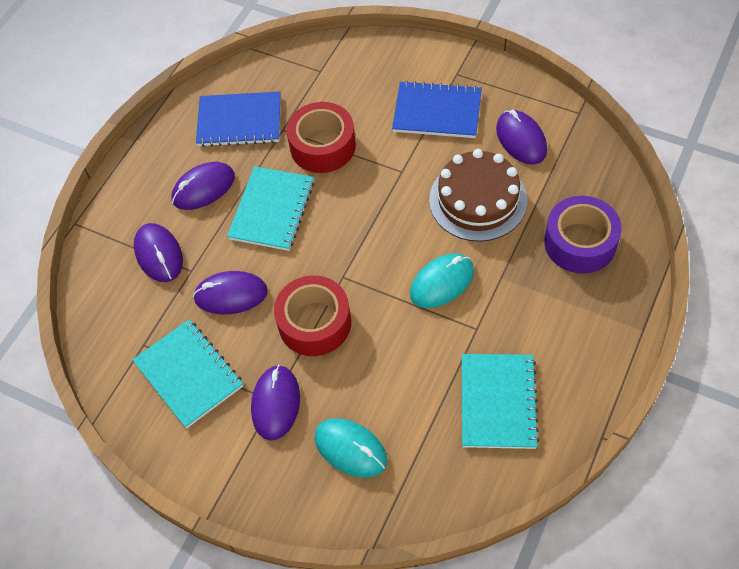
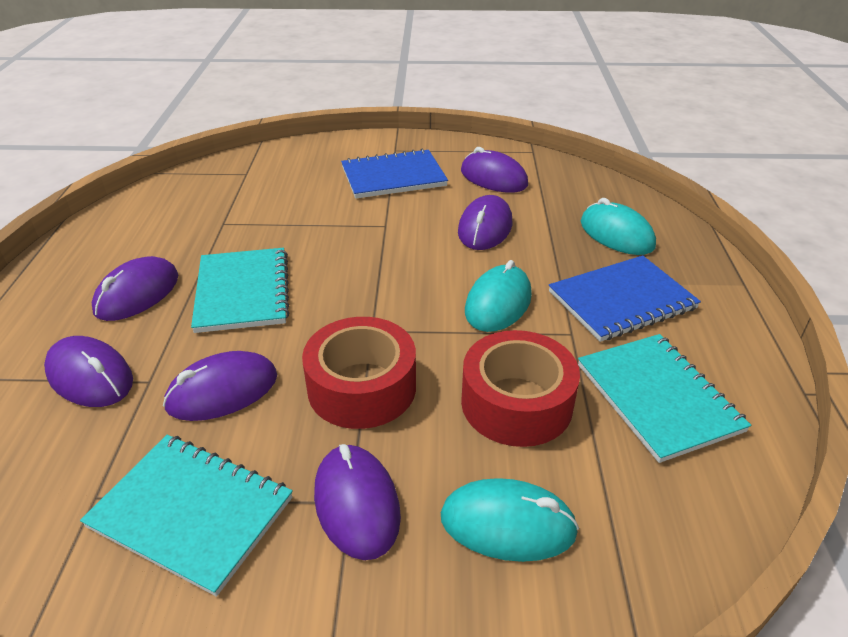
camera: 30 degrees left, 20 degrees down
blue notebook [196,92,281,147] -> blue notebook moved to [549,255,701,342]
red tape [286,102,356,173] -> red tape moved to [461,330,580,447]
brown cake [429,149,527,242] -> purple mouse [458,195,512,250]
purple tape [544,196,622,274] -> turquoise mouse [581,198,656,255]

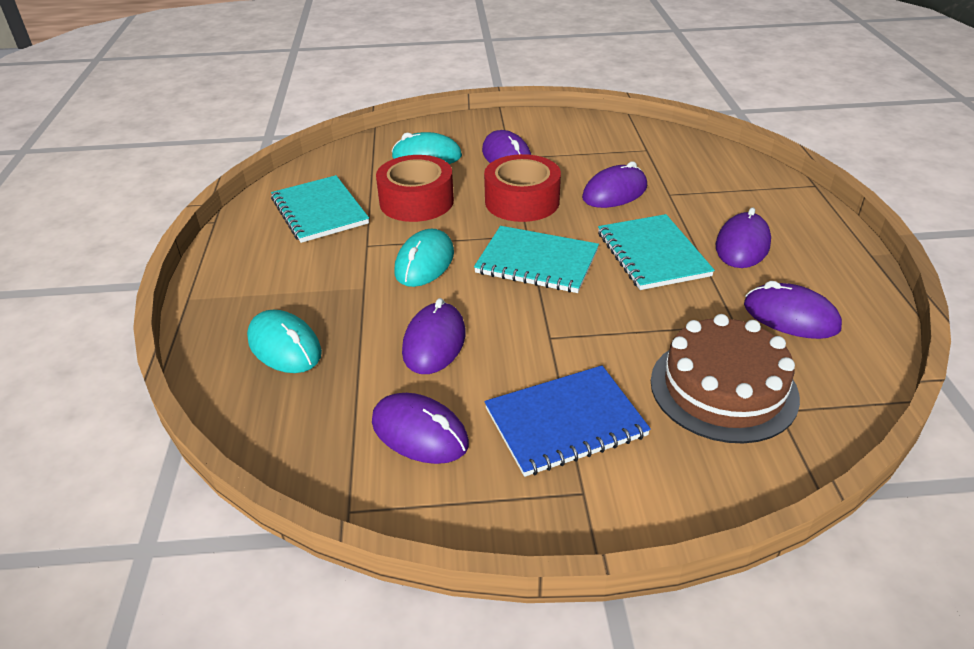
camera: 175 degrees right, 0 degrees up
purple mouse [44,336,133,407] -> purple mouse moved to [744,281,842,339]
turquoise notebook [80,435,293,597] -> turquoise notebook moved to [474,226,599,293]
blue notebook [549,255,701,342] -> none
none -> brown cake [651,314,800,443]

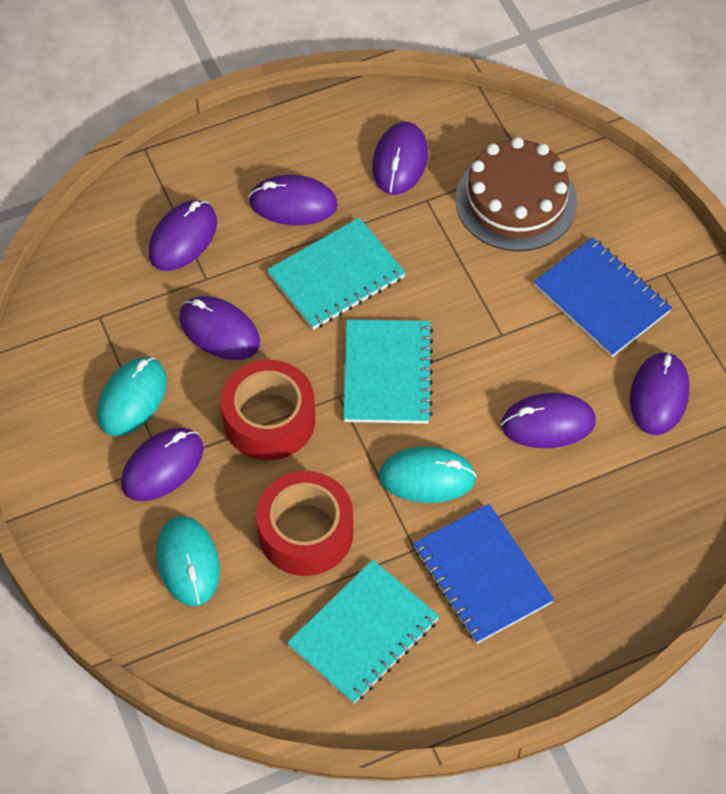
camera: 110 degrees left, 20 degrees up
turquoise mouse [247,310,322,373] -> turquoise mouse moved to [97,357,167,436]
none -> purple mouse [148,200,217,271]
none -> blue notebook [413,504,554,644]

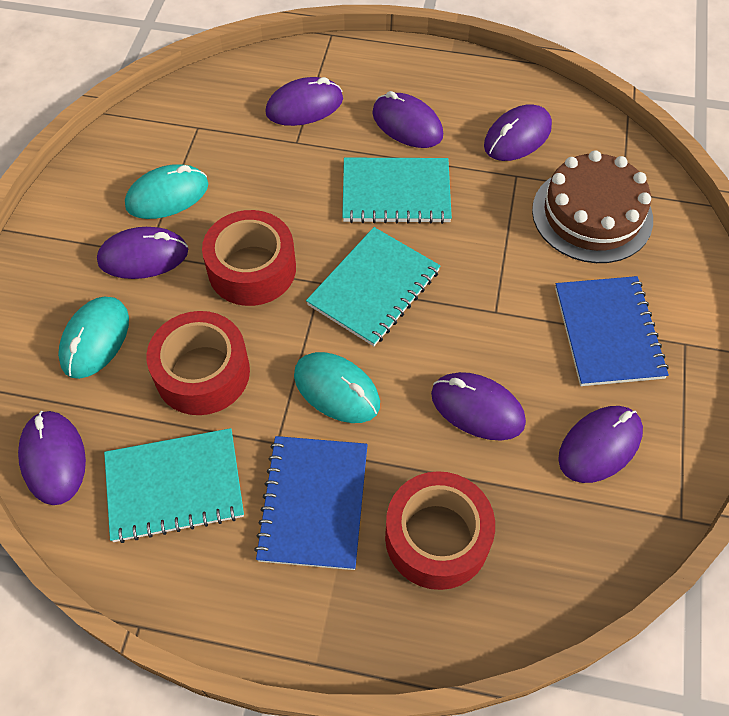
camera: 35 degrees right, 0 degrees up
purple mouse [179,296,260,360] -> purple mouse moved to [18,411,86,505]
none -> red tape [385,471,495,590]

